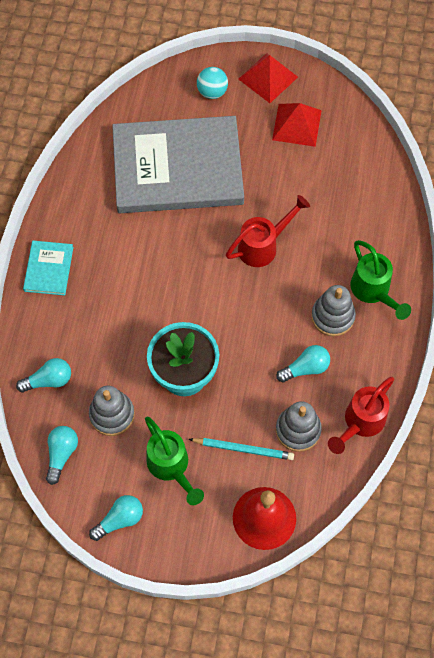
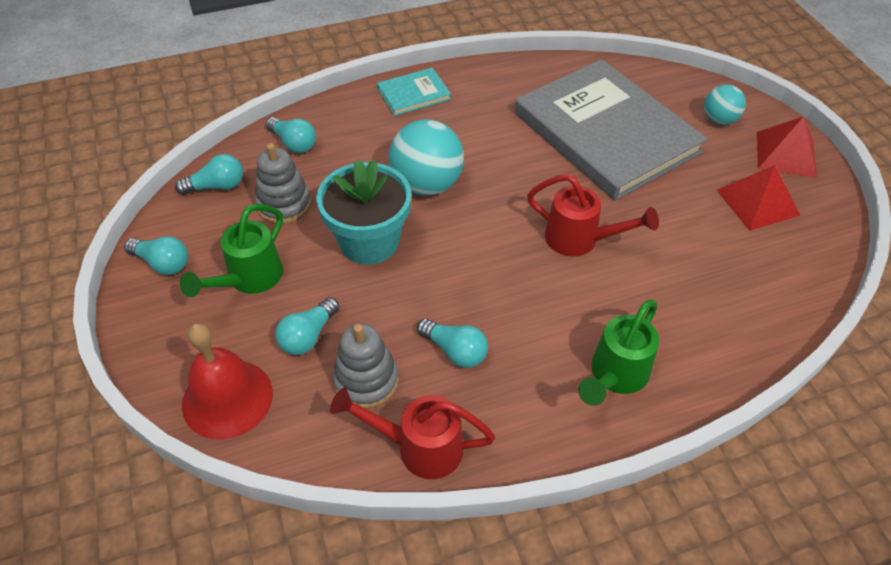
camera: 60 degrees right, 15 degrees down
turquoise pencil [189,438,294,460] -> turquoise light bulb [275,297,339,355]
grey stacking toy [311,285,356,336] -> none
none -> turquoise ball [389,119,464,196]

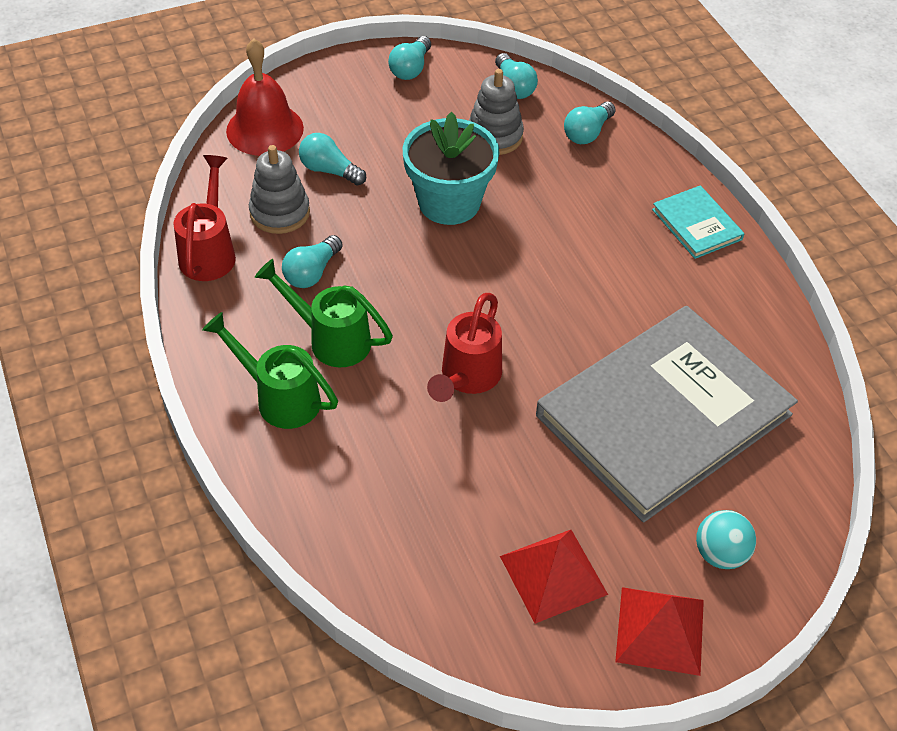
camera: 85 degrees right, 0 degrees up
green watering can [180,204,283,297] -> green watering can moved to [255,259,393,368]
turquoise ball [389,119,464,196] -> none

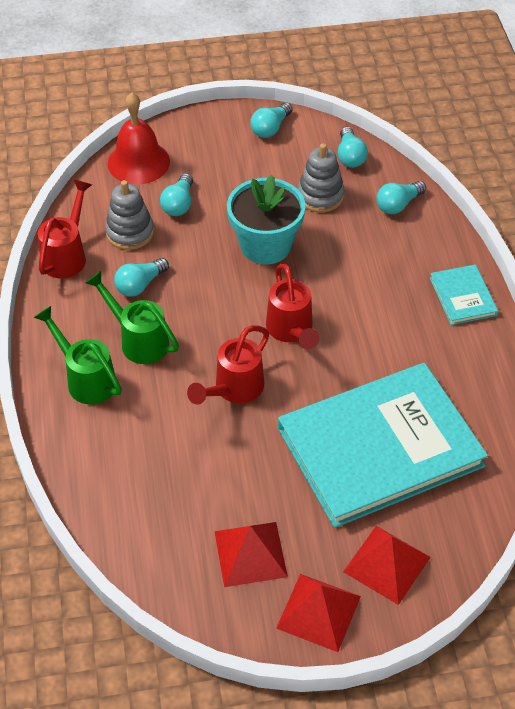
camera: 15 degrees right, 0 degrees up
turquoise light bulb [299,133,366,186] -> turquoise light bulb turned 120 degrees counterclockwise [160,173,193,216]
grey book [536,306,798,522] -> turquoise book [278,363,488,528]
turquoise ball [696,510,756,569] -> red pyramid [343,526,431,605]
none -> red watering can [266,263,319,349]

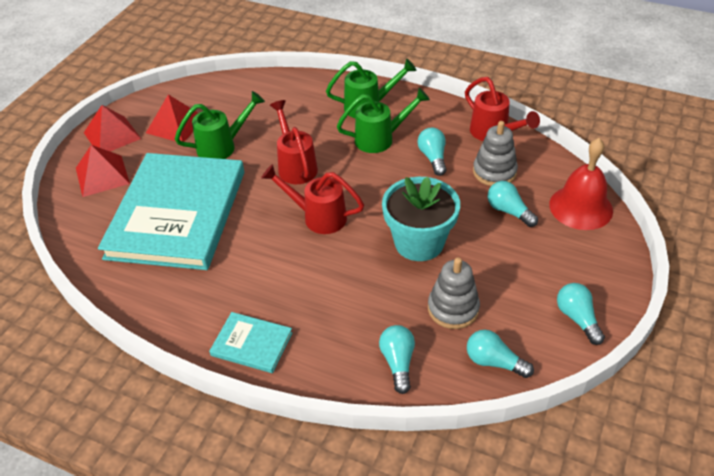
camera: 125 degrees right, 5 degrees down
none -> green watering can [175,91,265,159]

